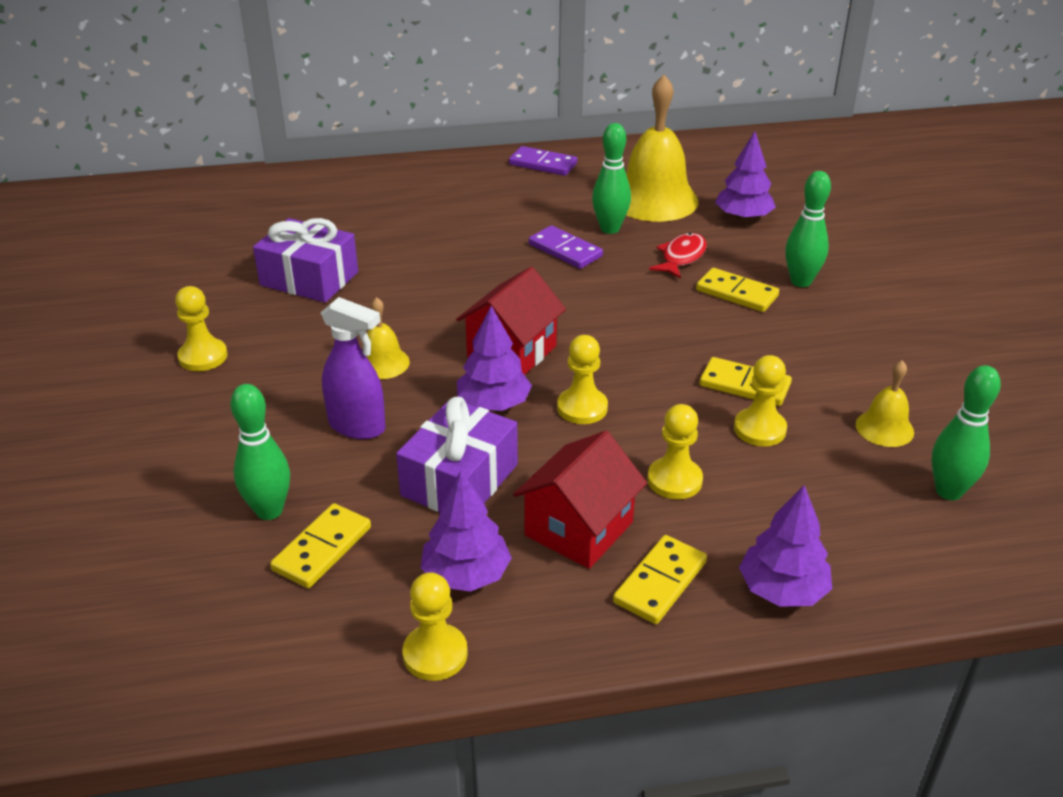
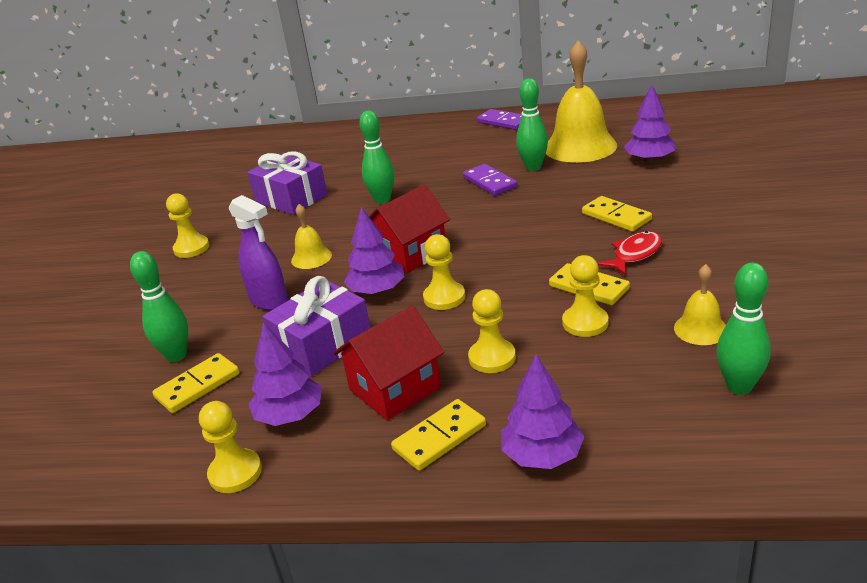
camera: 20 degrees right, 5 degrees down
red fish [649,233,707,279] -> red fish moved to [597,231,662,275]
green bowling pin [785,171,831,287] -> green bowling pin moved to [359,111,394,204]

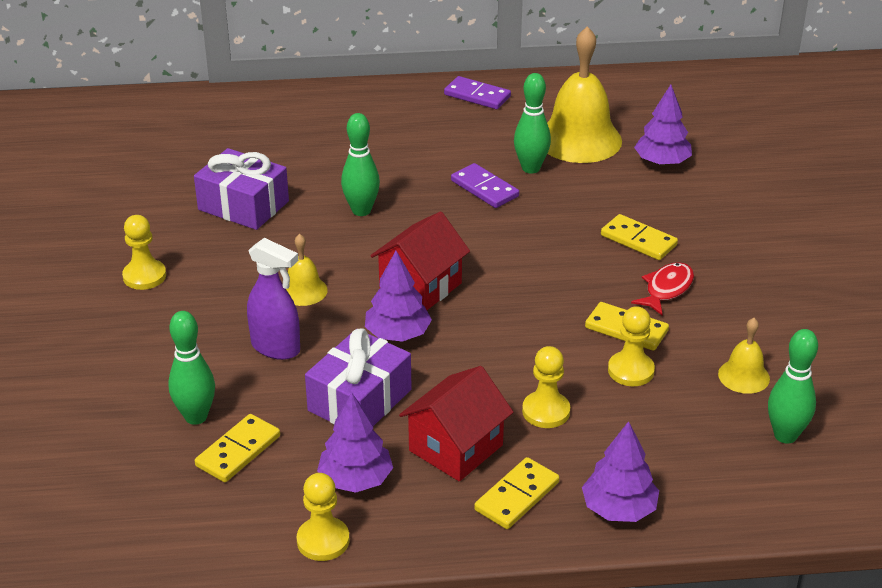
camera: 15 degrees left, 5 degrees up
yellow pawn [423,234,465,310] -> none

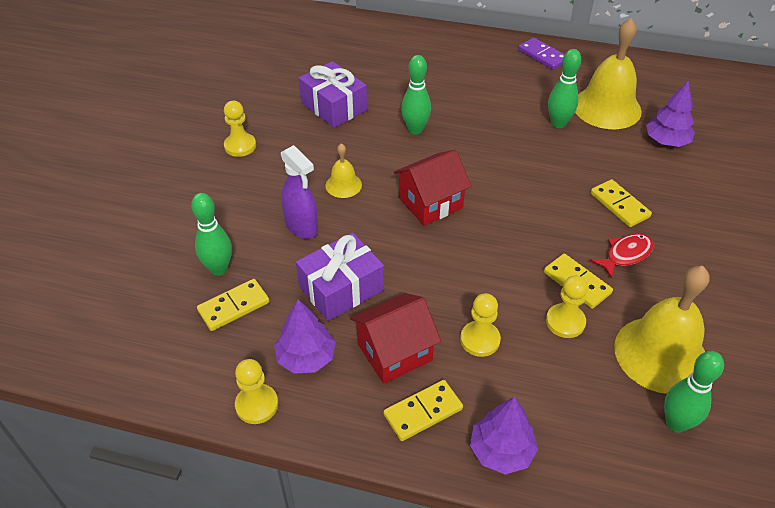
camera: 20 degrees right, 10 degrees up
purple tree [365,251,432,342] -> none
purple domino [451,163,519,208] -> none
yellow bell [718,318,770,394] -> yellow bell [614,266,710,394], size x2.05

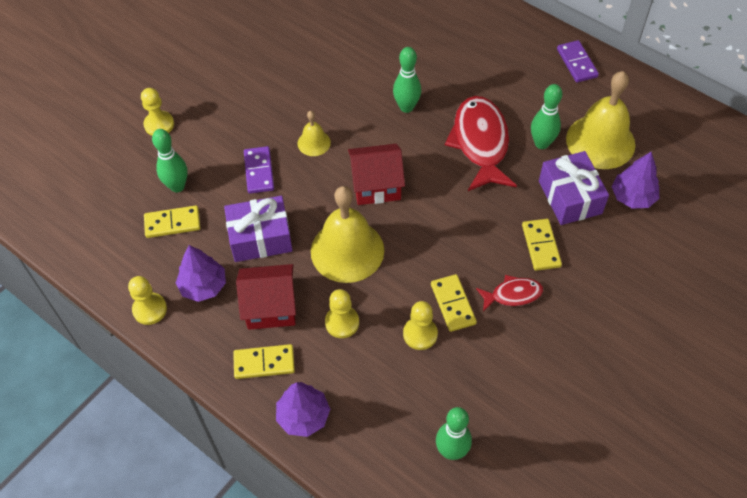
camera: 25 degrees right, 10 degrees up
yellow pawn [224,101,256,157] -> yellow pawn moved to [141,88,174,136]
purple spray bottle [281,145,318,239] -> purple domino [244,146,274,194]
purple gift [299,61,367,128] -> purple gift moved to [539,151,609,225]
yellow bell [614,266,710,394] -> yellow bell moved to [311,186,384,283]
none -> red fish [445,96,517,191]

